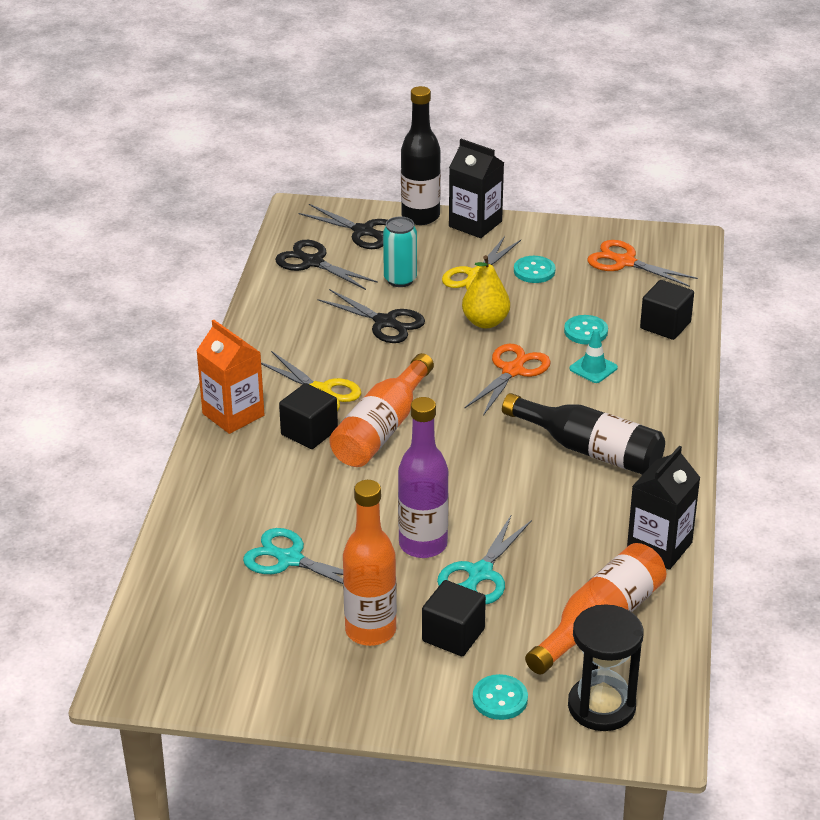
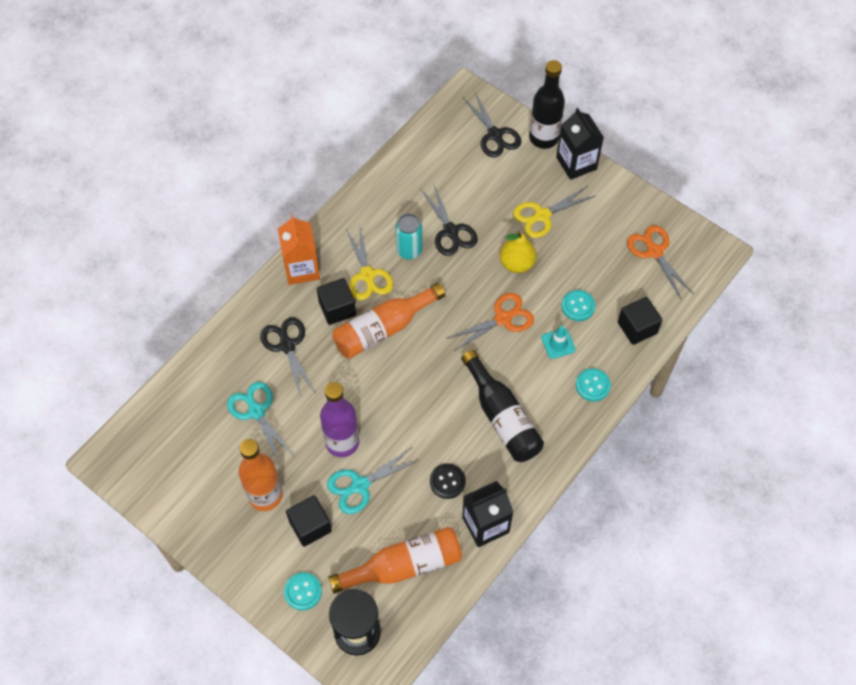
camera: 30 degrees right, 25 degrees up
black scissors [275,240,378,290] -> black scissors moved to [260,318,315,398]
turquoise can [383,216,417,287] -> turquoise can moved to [396,214,422,260]
turquoise button [514,256,556,283] -> turquoise button moved to [576,368,611,401]
none -> black button [430,463,466,499]

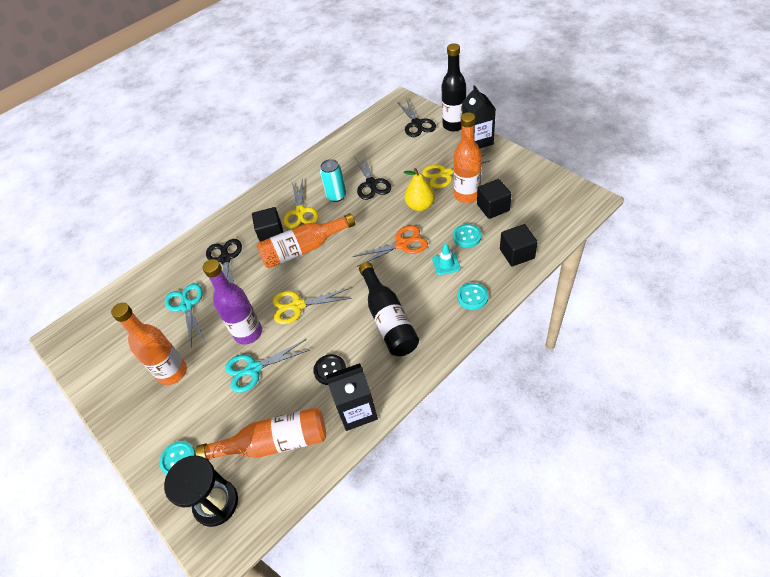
camera: 15 degrees right, 10 degrees down
orange carton [278,215,320,285] -> none
black cube [286,495,332,547] -> black cube moved to [477,179,512,219]
orange scissors [627,225,694,299] -> none
none -> yellow scissors [273,288,352,324]
none -> orange bottle [453,112,482,203]

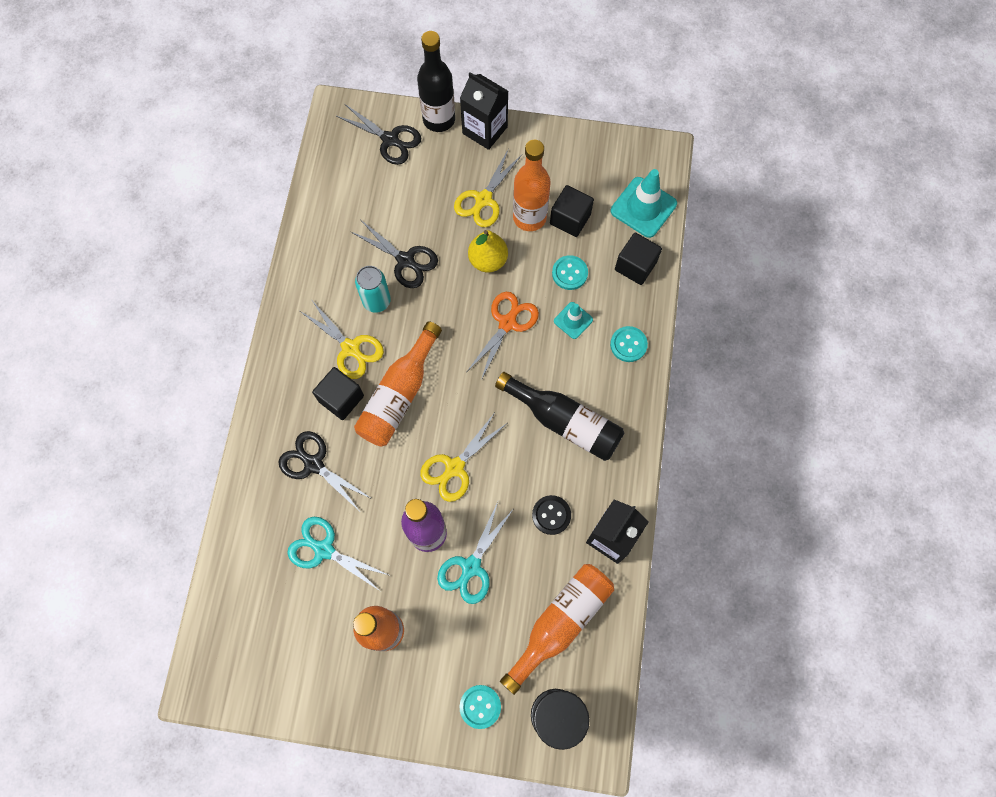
camera: 45 degrees left, 20 degrees up
none -> turquoise traffic cone [611,169,677,238]

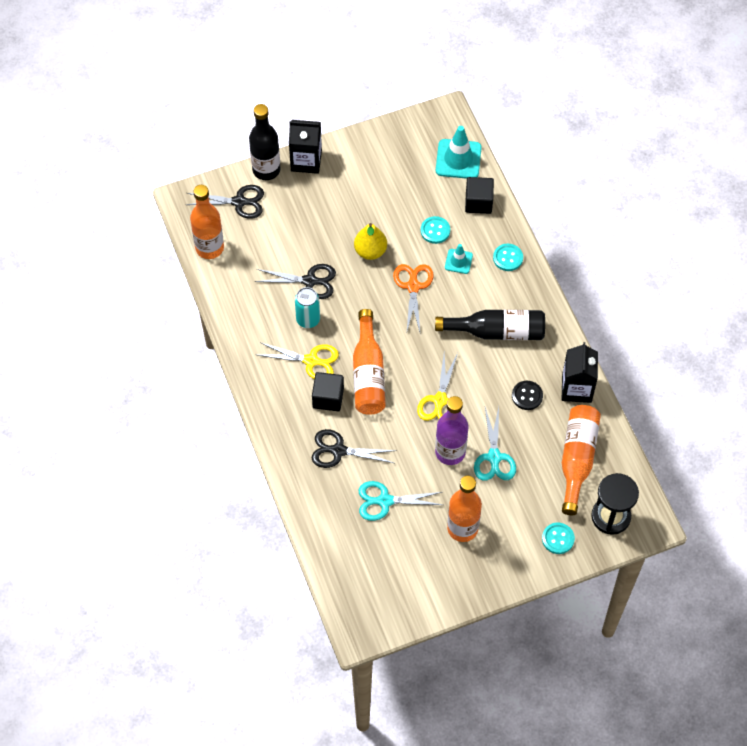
camera: 30 degrees left, 10 degrees down
yellow scissors [454,148,522,227] -> none
orange bottle [513,140,550,231] -> orange bottle moved to [190,185,224,259]
black cube [550,185,594,237] -> none

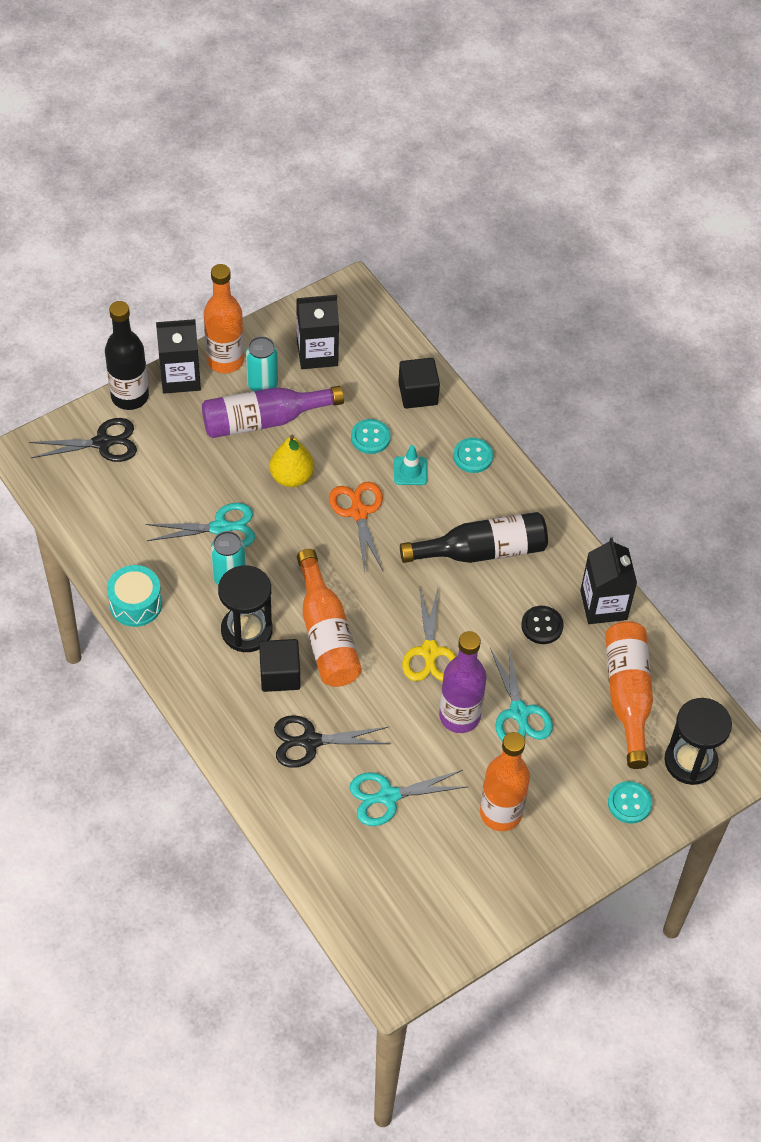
camera: 15 degrees left, 5 degrees down
orange bottle [190,185,224,259] -> orange bottle moved to [204,264,244,373]
black scissors [255,264,336,299] -> turquoise scissors [146,503,255,547]
yellow scissors [258,342,339,379] -> black hourglass [218,565,273,652]
turquoise traffic cone [436,126,482,179] -> none
none -> turquoise drum [107,565,162,627]
none -> purple bottle [202,386,344,438]
none -> turquoise can [246,336,278,391]
none -> black carton [296,295,339,369]

